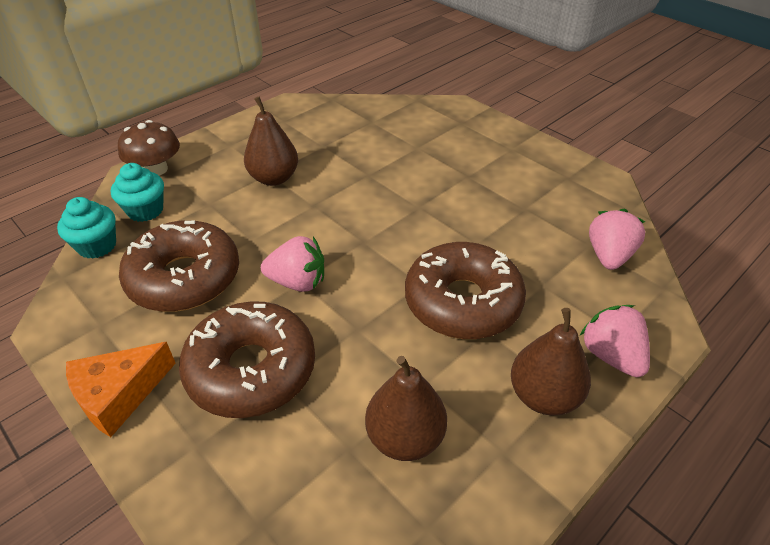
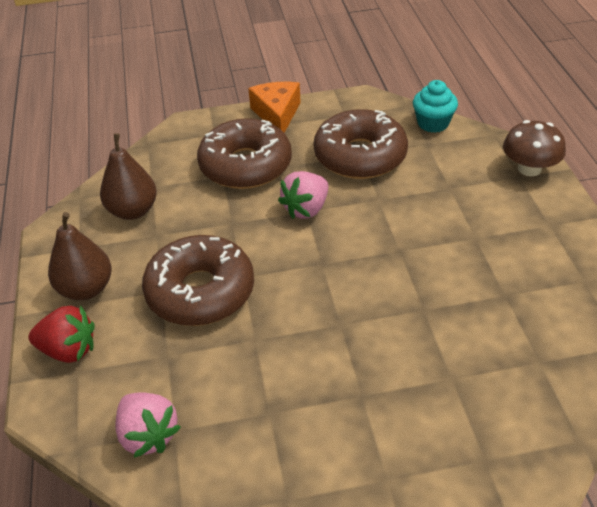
camera: 125 degrees right, 0 degrees up
turquoise cupcake [111,163,164,222] -> none
brown pear [244,97,298,186] -> none
pink strawberry [580,305,650,377] -> red strawberry [28,306,95,363]

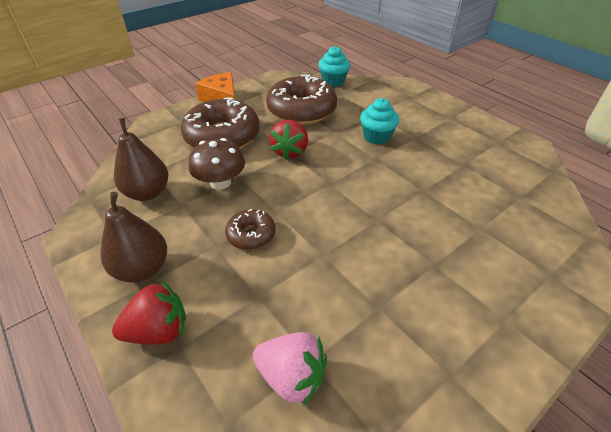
camera: 30 degrees left, 0 degrees up
brown donut [142,235,254,326] -> brown donut [225,209,276,250], size x0.50
pink strawberry [278,171,328,219] -> red strawberry [269,120,308,160]
brown mushroom [503,120,566,176] -> brown mushroom moved to [189,138,245,190]
none -> turquoise cupcake [360,98,399,145]

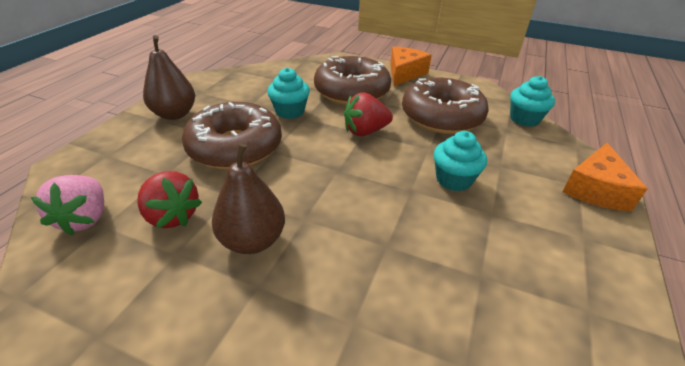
camera: 60 degrees right, 5 degrees down
red strawberry [112,281,186,344] -> red strawberry moved to [137,171,202,228]
brown pear [114,118,168,201] -> brown pear moved to [212,143,285,254]
brown mushroom [189,138,245,190] -> turquoise cupcake [267,68,310,119]
brown donut [225,209,276,250] -> brown donut [182,102,282,170], size x2.00
none -> orange cheese [562,143,648,211]

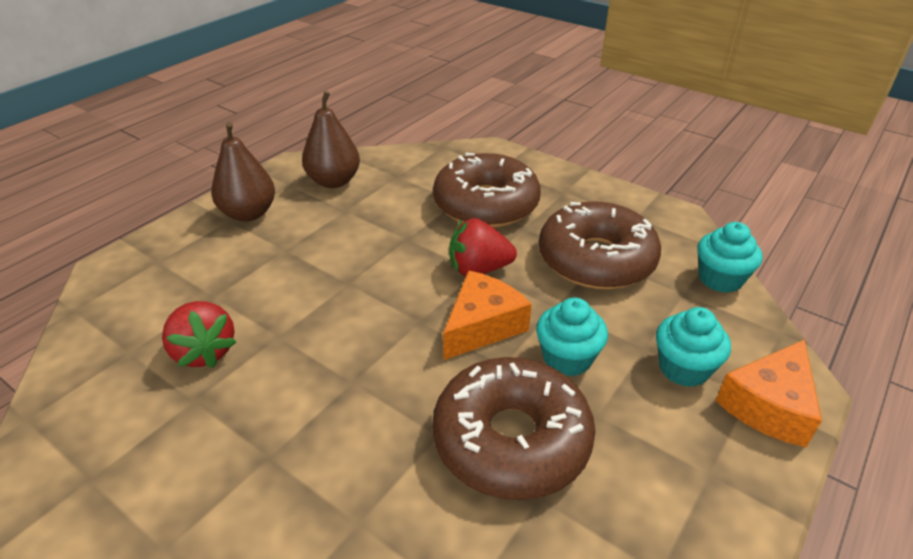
camera: 15 degrees right, 0 degrees up
pink strawberry [31,175,104,236] -> none
brown donut [182,102,282,170] -> brown donut moved to [432,357,595,500]
brown pear [212,143,285,254] -> brown pear moved to [302,91,360,188]
turquoise cupcake [267,68,310,119] -> turquoise cupcake moved to [656,307,731,387]
orange cheese [390,46,432,86] -> orange cheese moved to [443,271,532,360]

